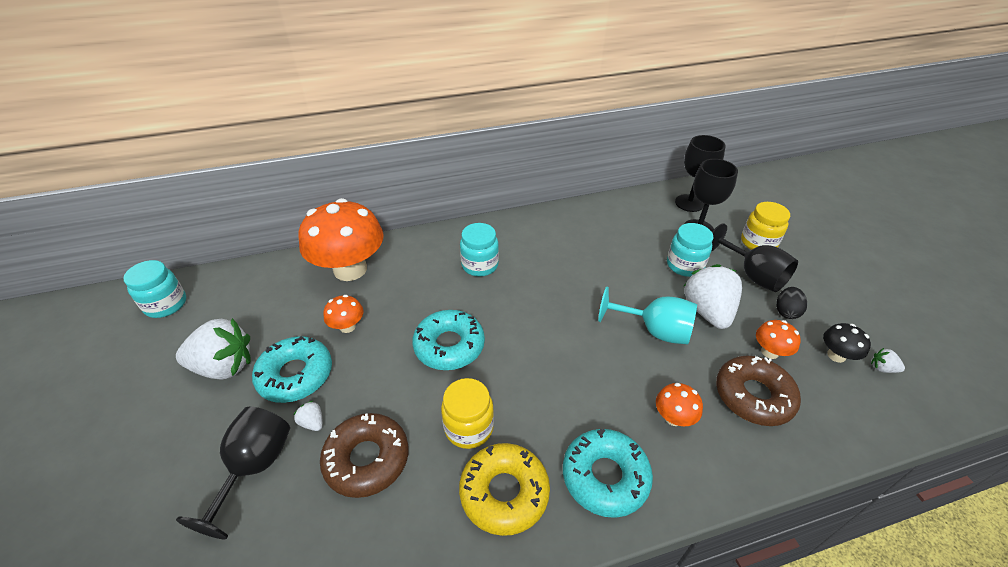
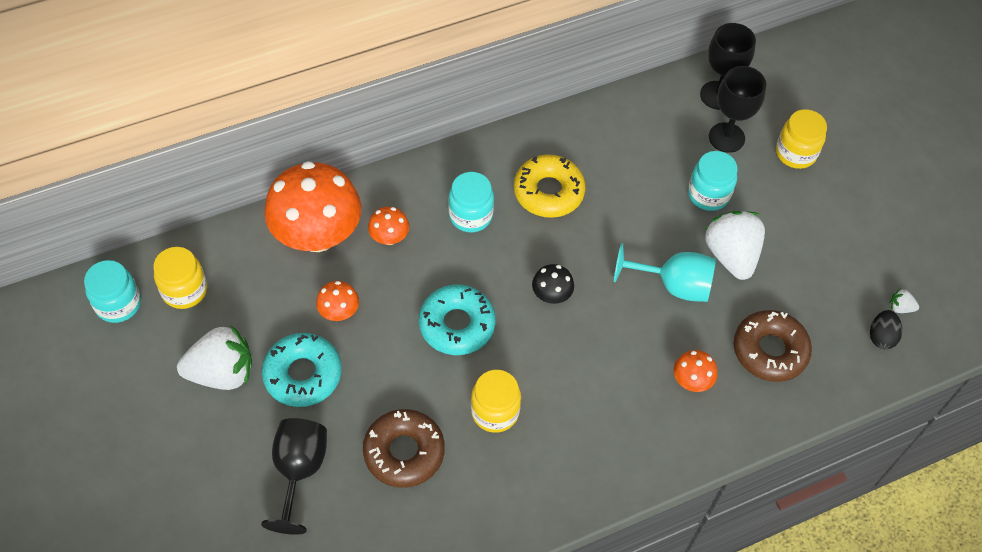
camera: 10 degrees left, 15 degrees up
white strawberry [294,401,323,431] -> none
yellow donut [459,443,550,536] -> yellow donut moved to [514,154,585,218]
turquoise donut [563,429,653,518] -> none
black goblet [711,223,798,292] -> none
orange mushroom [756,320,801,359] -> orange mushroom moved to [368,207,409,245]
black egg [776,287,807,319] -> black egg moved to [870,310,902,349]
black mushroom [823,323,871,363] -> black mushroom moved to [532,264,574,304]
none -> yellow jar [153,247,207,309]

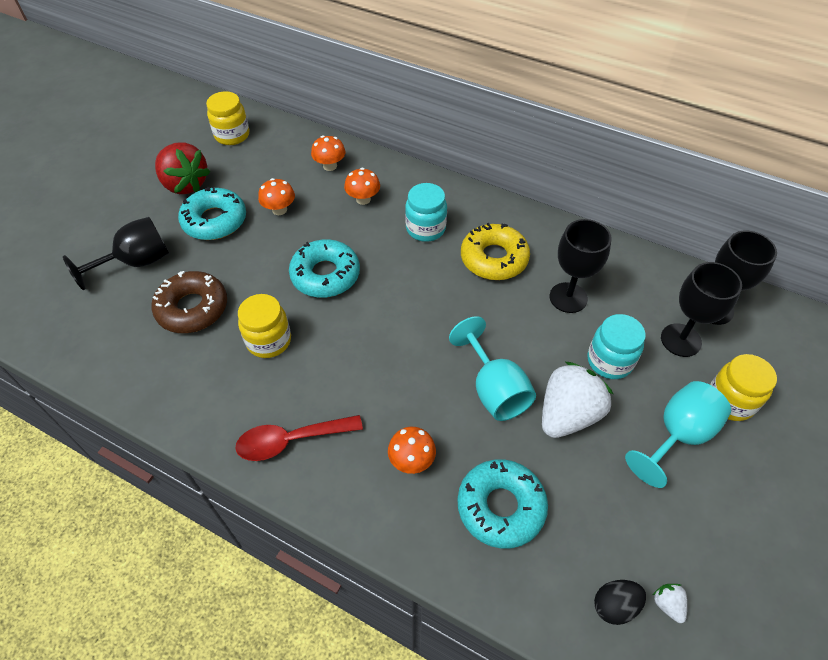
camera: 55 degrees right, 5 degrees down
turquoise jar [84,260,141,323] -> none
white strawberry [177,325,252,390] -> red strawberry [155,143,210,194]
orange mushroom [264,161,361,252] -> orange mushroom [311,135,346,171], size x0.44
black mushroom [532,264,574,304] -> none
brown donut [733,310,812,382] -> turquoise donut [457,459,548,549]
none -> red spoon [235,415,363,461]
none -> black goblet [550,219,612,313]
none -> turquoise goblet [625,381,731,488]

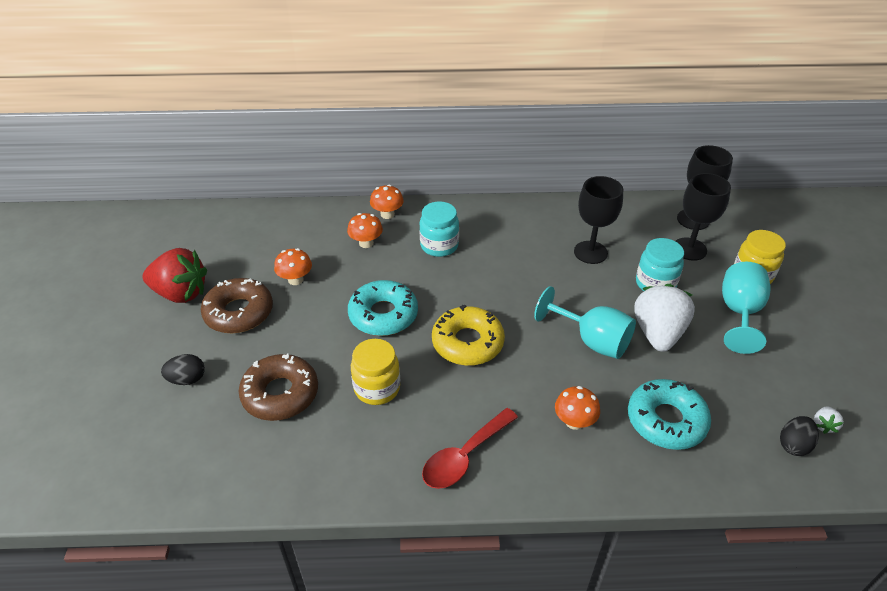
camera: 30 degrees left, 10 degrees down
black goblet [63,217,169,290] -> black egg [161,354,205,385]
turquoise donut [178,187,246,240] -> brown donut [201,278,273,333]
yellow jar [206,91,249,145] -> none
orange mushroom [311,135,346,171] -> orange mushroom moved to [370,184,404,219]
yellow donut [461,223,530,280] -> yellow donut moved to [432,305,505,366]
white strawberry [653,584,687,623] -> white strawberry turned 105 degrees counterclockwise [814,406,844,434]

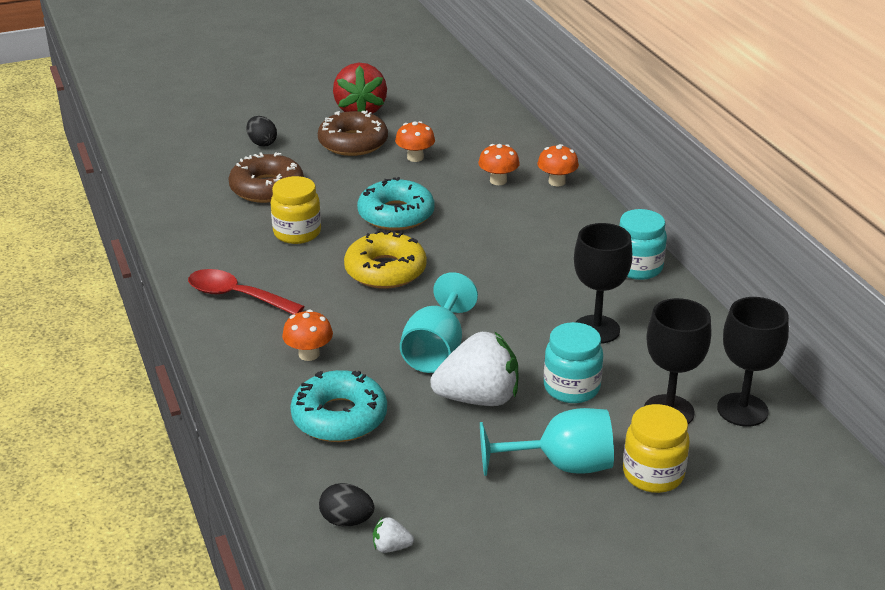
camera: 70 degrees right, 10 degrees down
turquoise jar [419,201,459,257] -> turquoise jar moved to [619,209,667,280]

